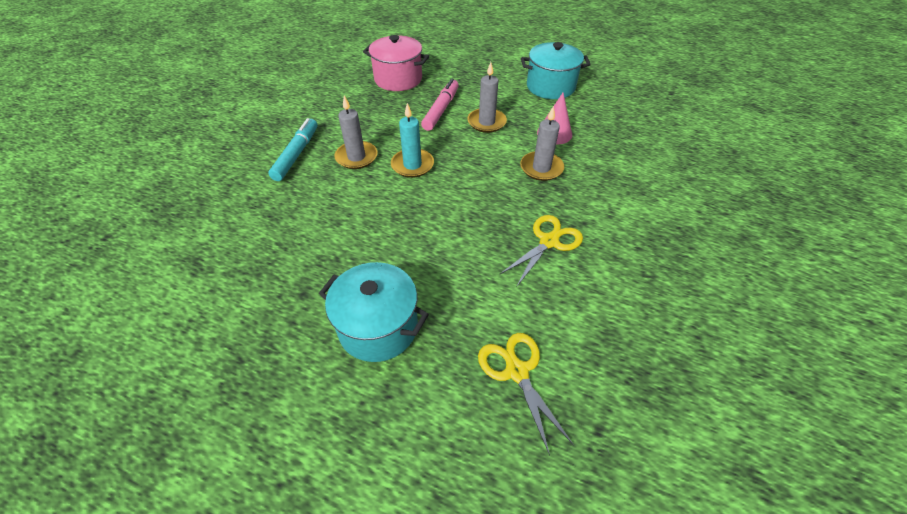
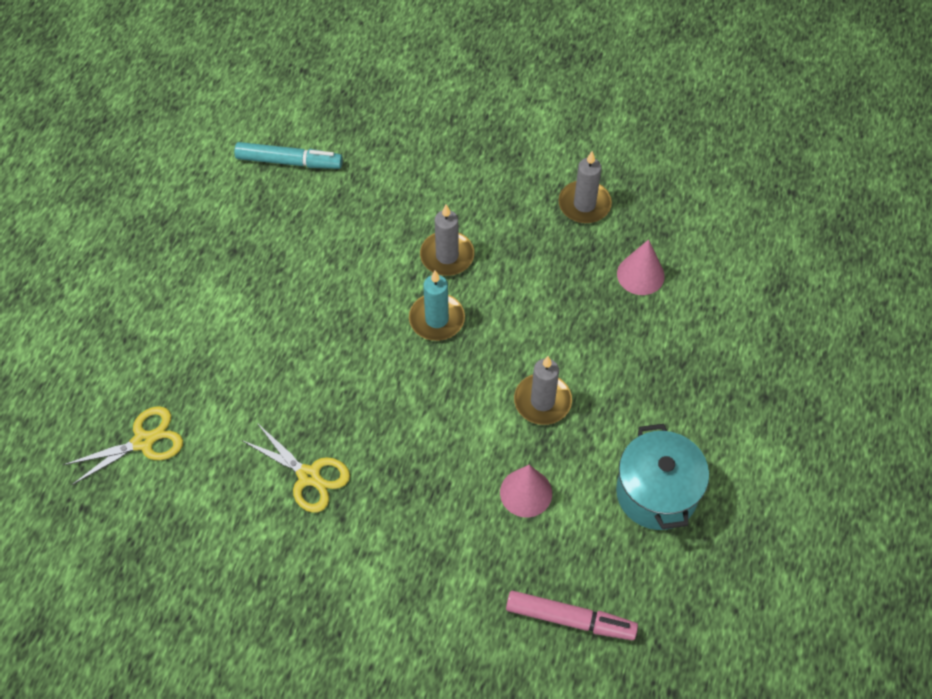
camera: 85 degrees right, 10 degrees up
turquoise marker [268,118,318,181] -> turquoise marker moved to [234,142,343,169]
turquoise pot [319,262,429,362] -> none
pink pot [363,35,429,91] -> pink cone [617,239,665,295]
pink marker [421,79,459,131] -> pink marker moved to [506,591,638,640]
grey candle [520,106,564,181] -> grey candle moved to [559,151,612,223]

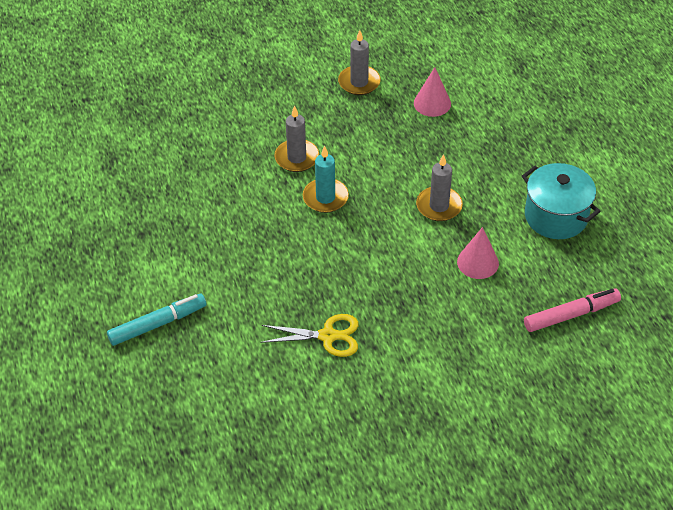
camera: 35 degrees left, 10 degrees down
yellow scissors [63,406,183,485] -> none
turquoise marker [234,142,343,169] -> turquoise marker moved to [107,294,207,346]

